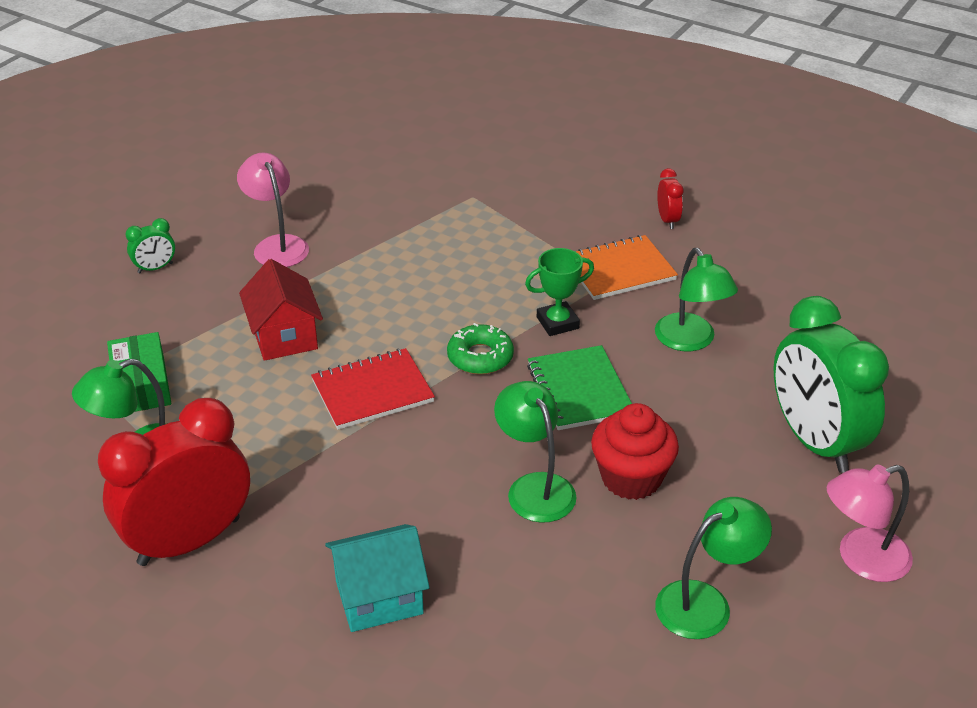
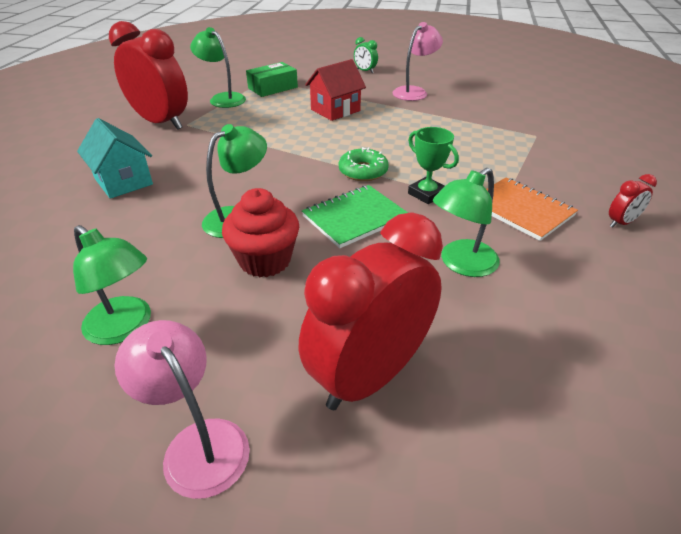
camera: 70 degrees right, 0 degrees up
red notebook [311,348,435,430] -> none
green clock [774,296,889,473] -> red clock [299,212,443,410]

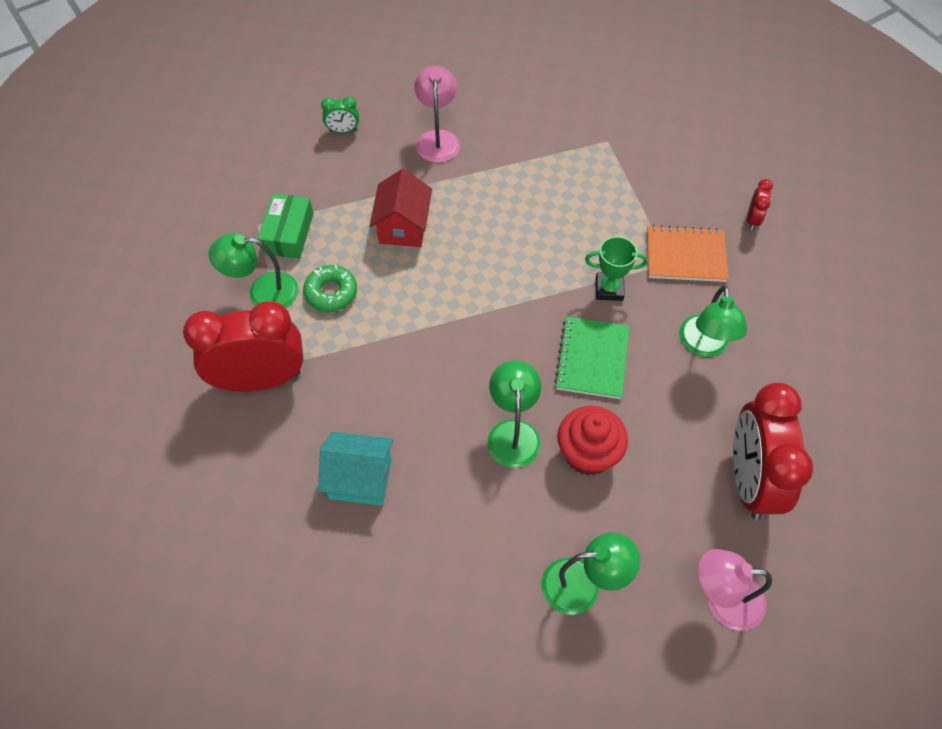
camera: 45 degrees left, 20 degrees up
green donut [339,147,389,181] -> green donut moved to [303,265,357,312]

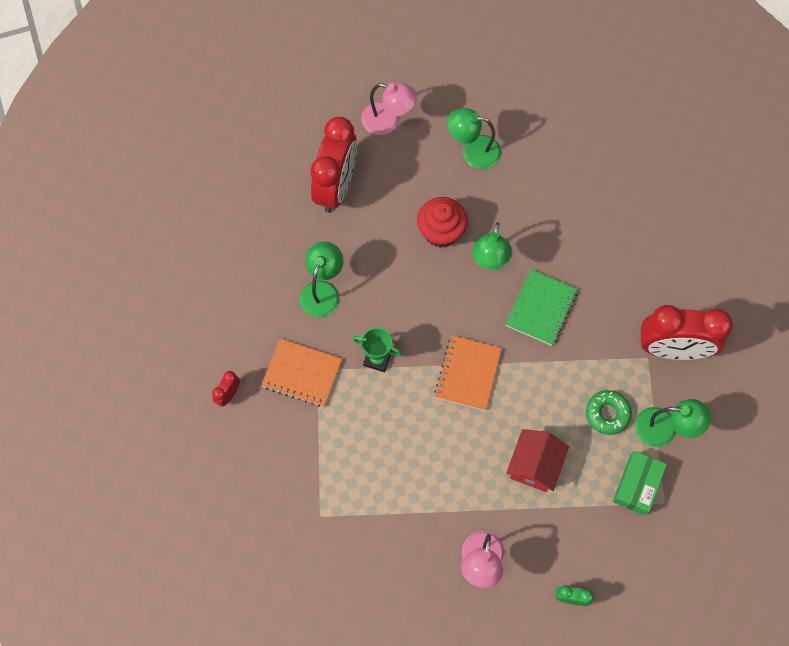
camera: 165 degrees left, 10 degrees up
turquoise house [318,432,394,506] -> none
green notebook [554,316,630,399] -> green notebook moved to [505,269,578,346]
none -> orange notebook [434,335,502,411]

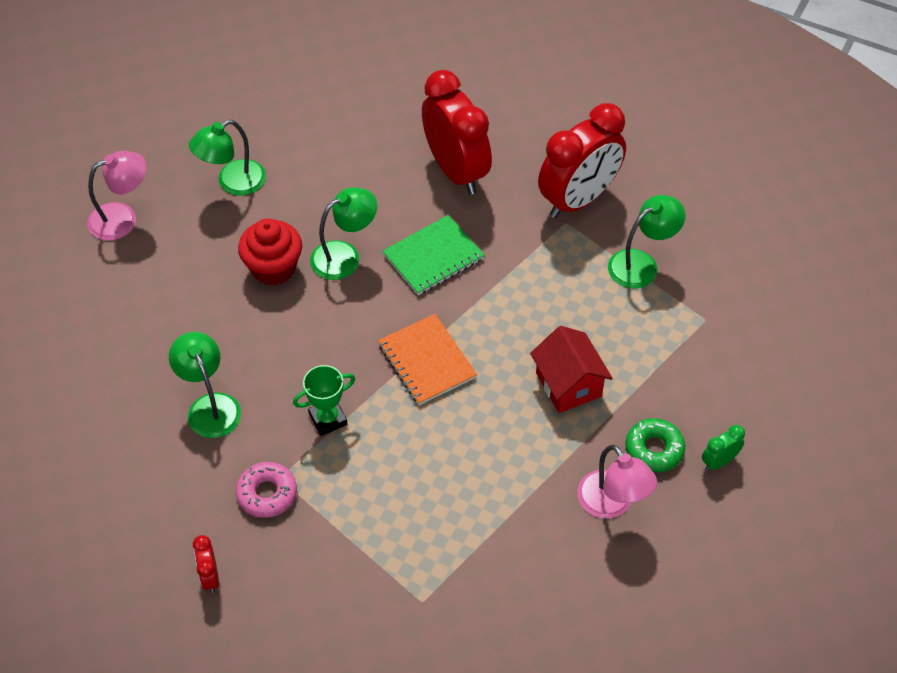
camera: 45 degrees left, 15 degrees down
orange notebook [261,339,342,407] -> pink donut [236,462,297,518]
red clock [310,117,357,213] -> red clock moved to [422,70,492,194]
green lamp [472,222,512,270] -> green lamp turned 90 degrees counterclockwise [310,187,377,280]
green notebook [505,269,578,346] -> green notebook turned 75 degrees clockwise [383,215,485,295]
green donut [586,390,632,435] -> green donut moved to [625,418,685,472]
green box [613,451,667,515] -> none

